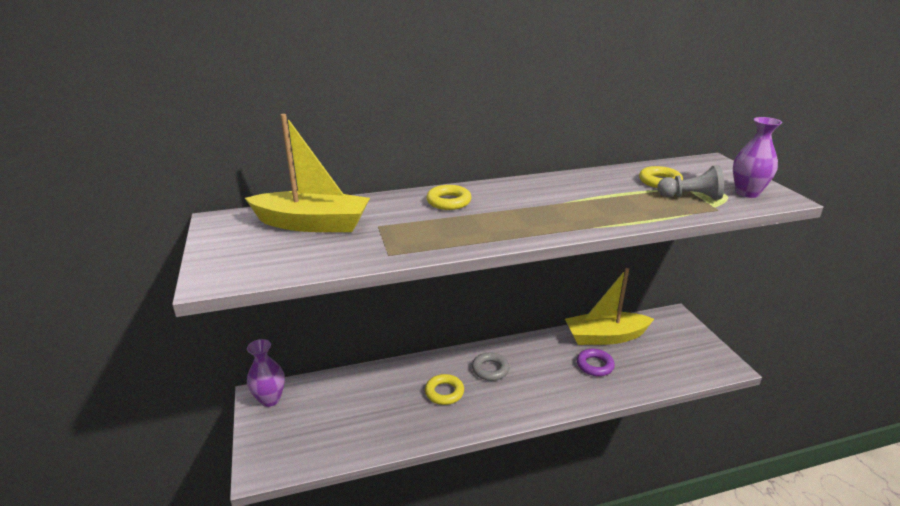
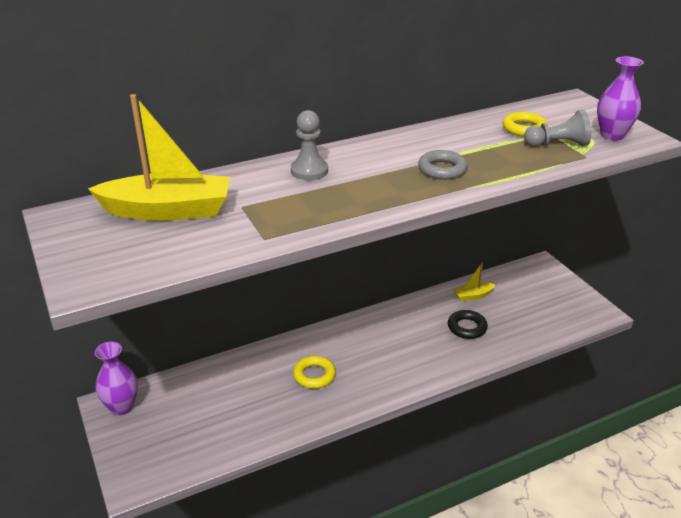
camera: 10 degrees left, 5 degrees up
yellow ring [426,185,471,210] -> grey pawn [291,110,328,180]
grey ring [472,353,510,381] -> grey ring moved to [418,150,468,180]
yellow boat [565,268,654,345] -> yellow boat [453,262,496,301], size x0.46
purple ring [577,349,615,376] -> black ring [448,310,488,339]

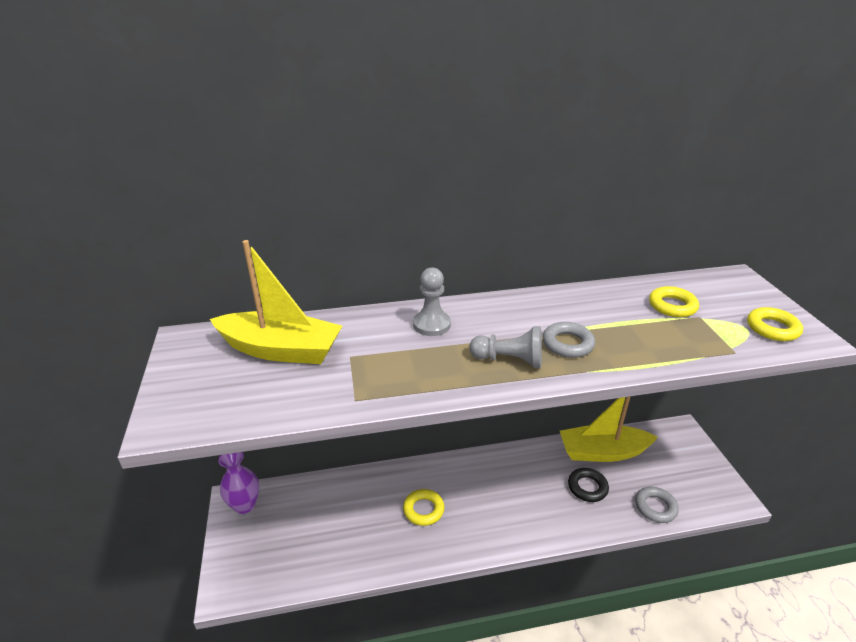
camera: 15 degrees right, 0 degrees up
yellow boat [453,262,496,301] -> yellow boat [560,396,658,462], size x2.16
grey pawn [524,110,591,147] -> grey pawn moved to [469,326,542,368]
purple vase [597,57,644,141] -> yellow ring [747,307,803,341]
none -> grey ring [635,487,679,523]

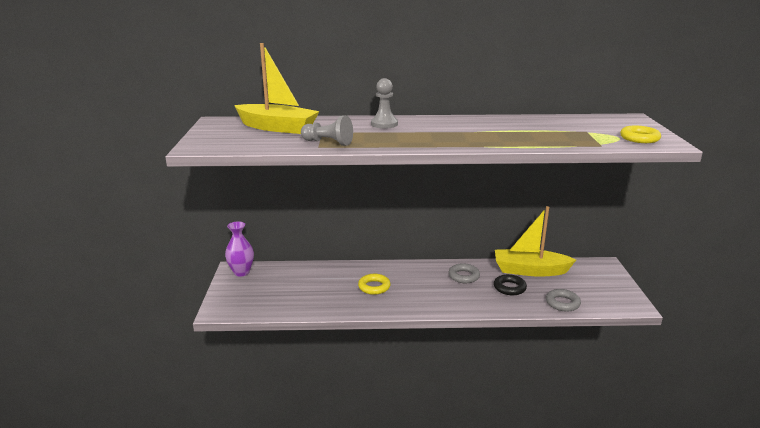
camera: 10 degrees right, 10 degrees down
grey pawn [469,326,542,368] -> grey pawn moved to [301,115,353,146]
grey ring [542,322,595,358] -> grey ring moved to [448,263,480,283]
yellow ring [649,286,699,317] -> none

